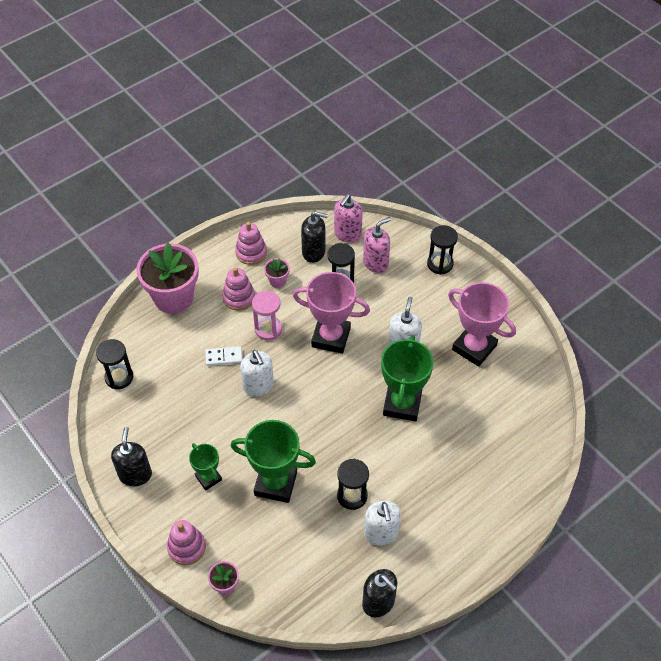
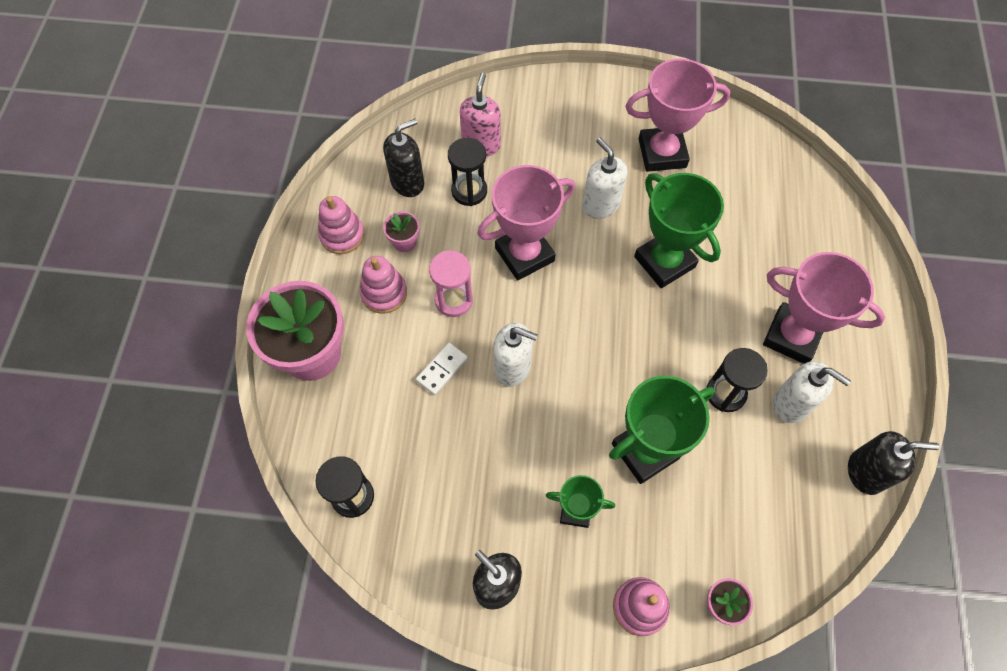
camera: 45 degrees left, 10 degrees up
pink soap dispenser [334,194,363,243] -> none
black hourglass [427,225,458,275] -> none
none -> pink trophy [763,252,885,364]

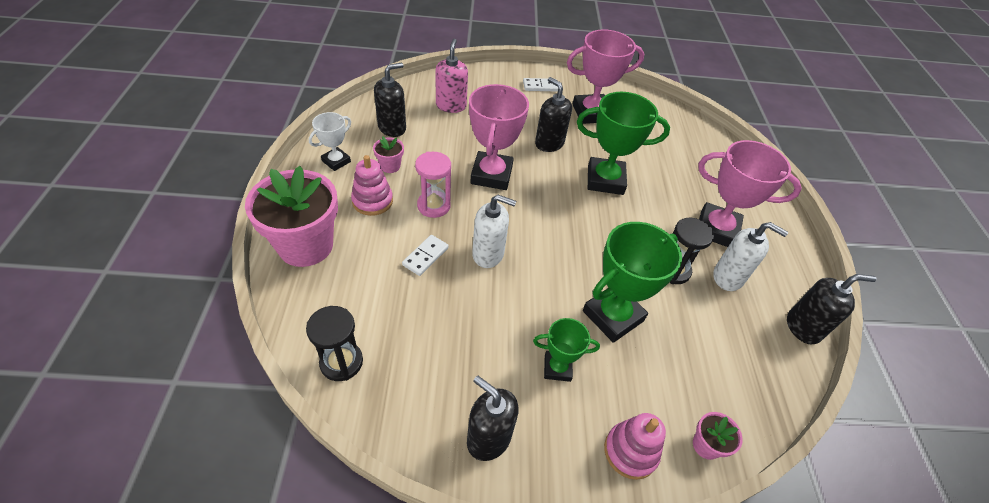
camera: 10 degrees left, 15 degrees down
pink stacking toy [318,196,365,254] -> white trophy [309,112,351,171]
black hourglass [448,138,487,206] -> none
pink trophy [478,165,575,280] -> pink trophy turned 45 degrees counterclockwise [469,84,529,190]
white soap dispenser [582,138,627,219] -> black soap dispenser [535,77,572,152]
green trophy [634,173,724,288] -> green trophy turned 45 degrees counterclockwise [577,92,670,195]
none -> white domino [523,78,558,91]

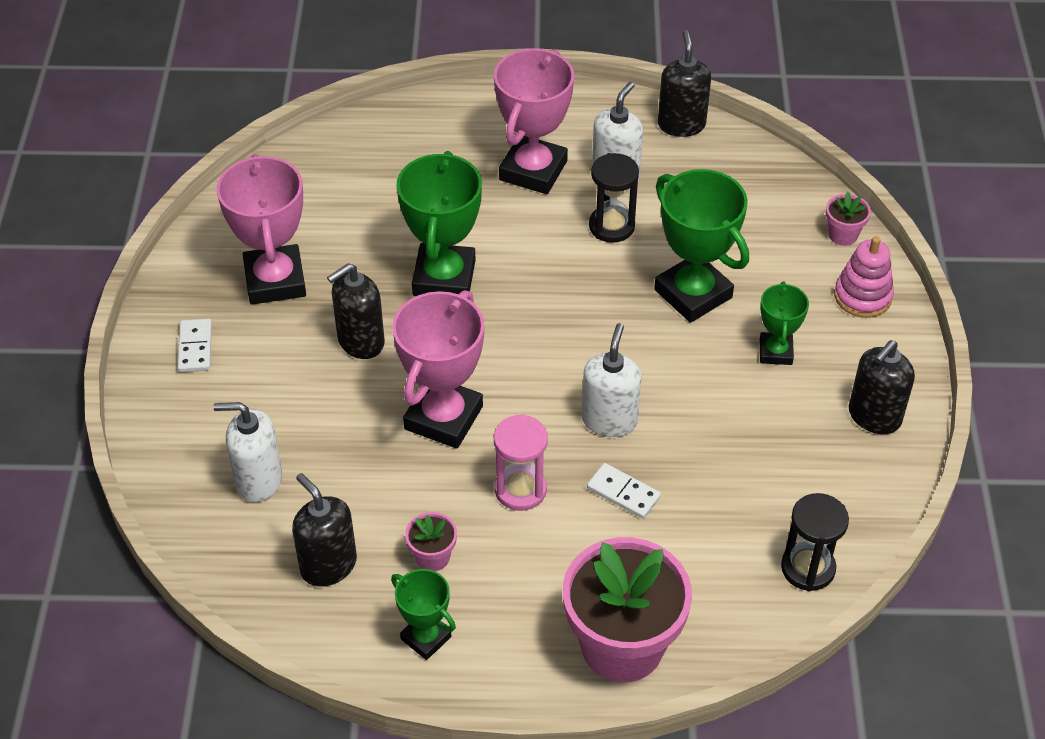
camera: 85 degrees left, 0 degrees up
white trophy [309,112,351,171] -> green trophy [391,569,456,660]
pink stacking toy [351,155,393,216] -> none
pink soap dispenser [435,39,468,113] -> white soap dispenser [213,402,282,502]
pink trophy [469,84,529,190] -> pink trophy turned 75 degrees counterclockwise [392,290,484,449]

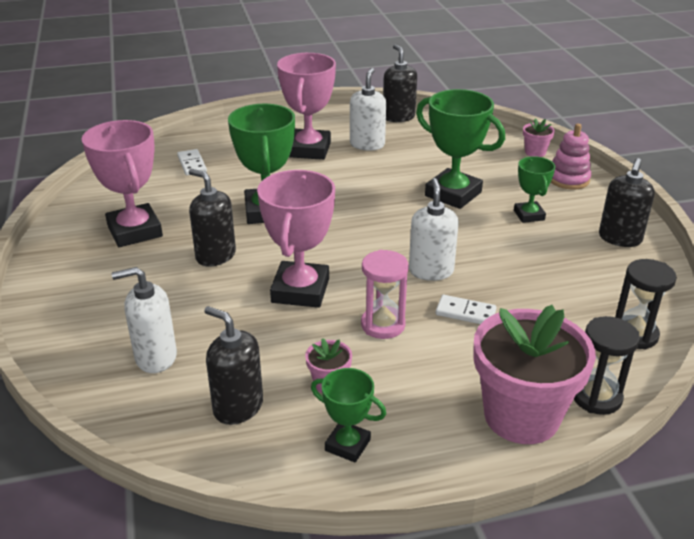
camera: 15 degrees left, 15 degrees down
white domino [177,319,212,372] -> white domino moved to [177,149,207,175]
black soap dispenser [327,263,385,359] -> black soap dispenser turned 90 degrees clockwise [189,169,236,266]
black hourglass [589,153,639,243] -> black hourglass moved to [574,316,640,415]

